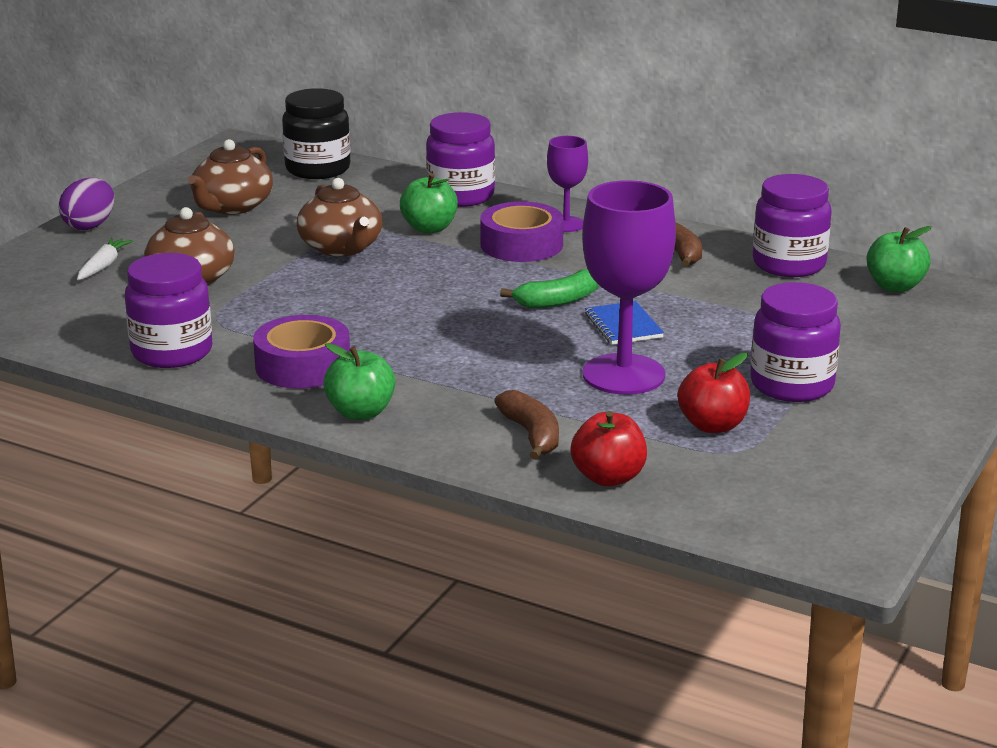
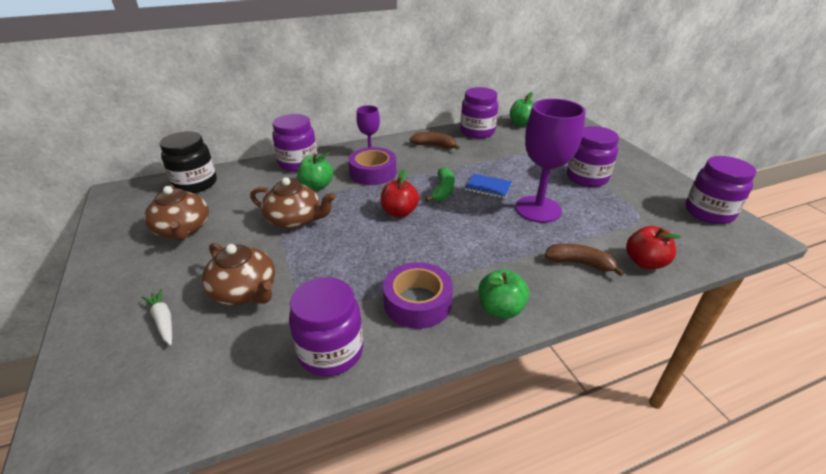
camera: 50 degrees left, 10 degrees up
purple egg [59,178,114,230] -> none
red apple [678,353,750,433] -> red apple moved to [381,169,419,218]
none -> purple jar [685,156,756,224]

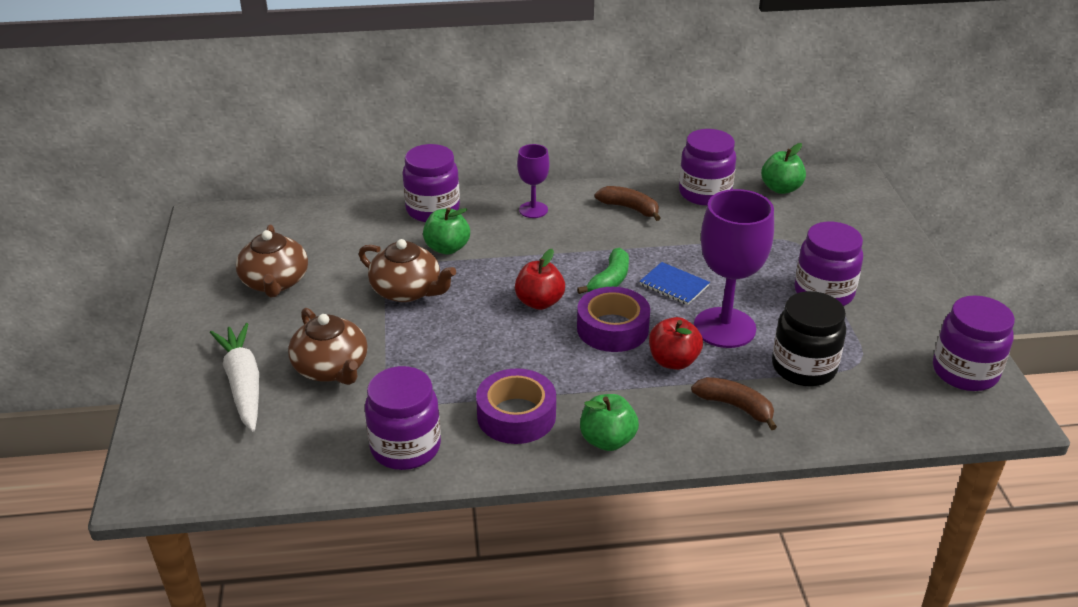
camera: 15 degrees right, 0 degrees up
white carrot [142,289,172,345] -> white carrot [210,323,259,432], size x1.81
black jar [160,131,217,193] -> black jar moved to [772,291,846,386]
purple tape [348,147,396,185] -> purple tape moved to [577,287,650,352]
red apple [626,226,681,269] -> red apple moved to [649,317,703,370]

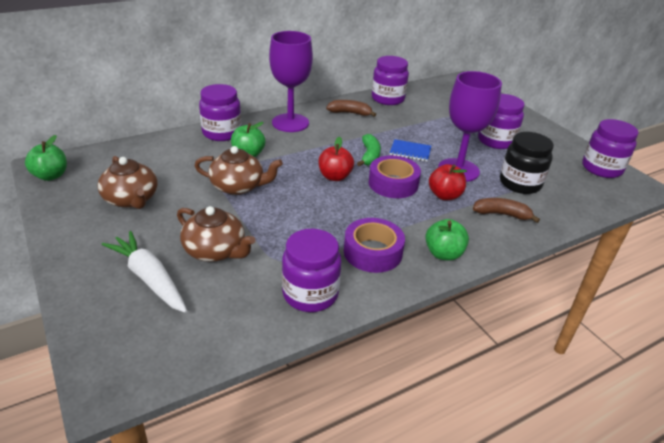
camera: 25 degrees left, 0 degrees up
purple goblet [517,144,550,218] -> purple goblet [269,31,313,132], size x1.85
green apple [761,143,806,194] -> green apple moved to [25,135,67,181]

